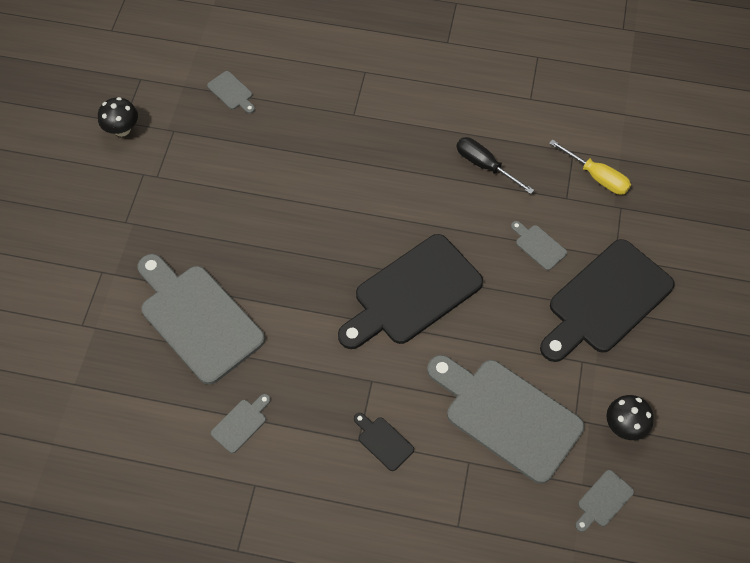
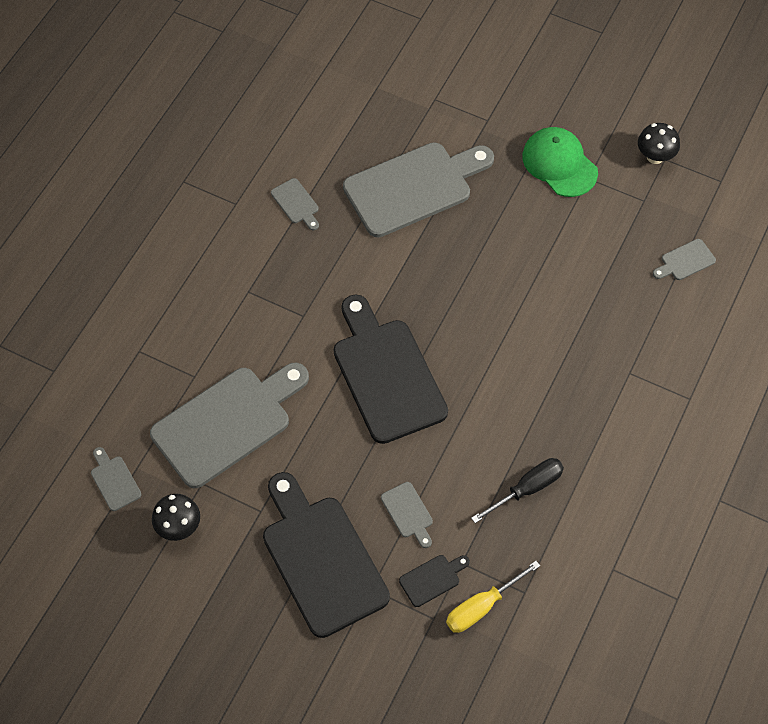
camera: 105 degrees right, 0 degrees up
black cutting board [354,413,414,471] -> black cutting board moved to [399,555,470,607]
grey cutting board [511,221,567,270] -> grey cutting board turned 90 degrees clockwise [381,482,433,548]
none -> green cap [522,127,598,197]

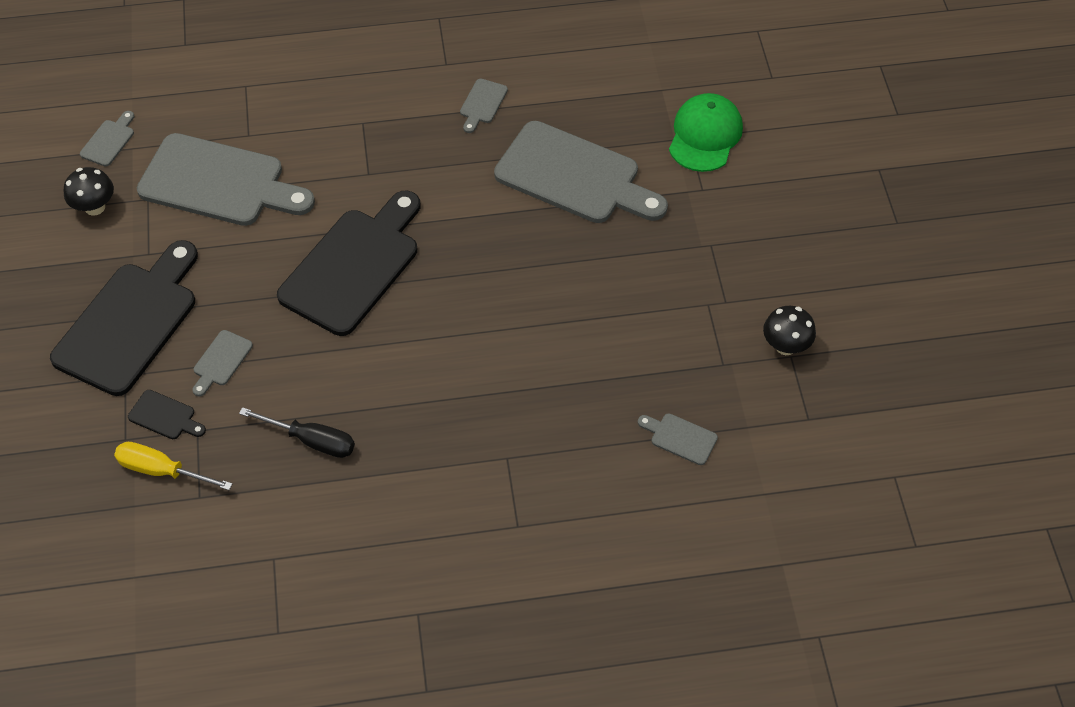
camera: 55 degrees right, 5 degrees down
green cap [522,127,598,197] -> green cap moved to [669,93,743,172]

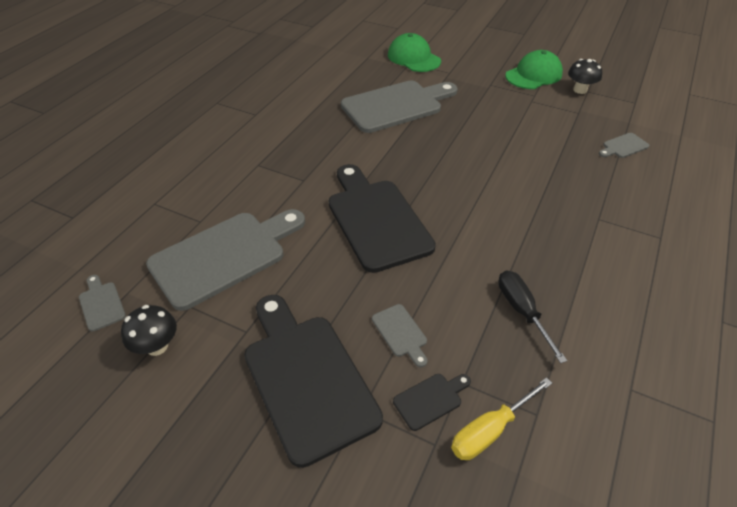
camera: 55 degrees left, 10 degrees down
black screwdriver [239,407,355,458] -> black screwdriver turned 75 degrees counterclockwise [498,270,567,363]
grey cutting board [460,79,508,133] -> none
none -> green cap [505,50,563,89]

